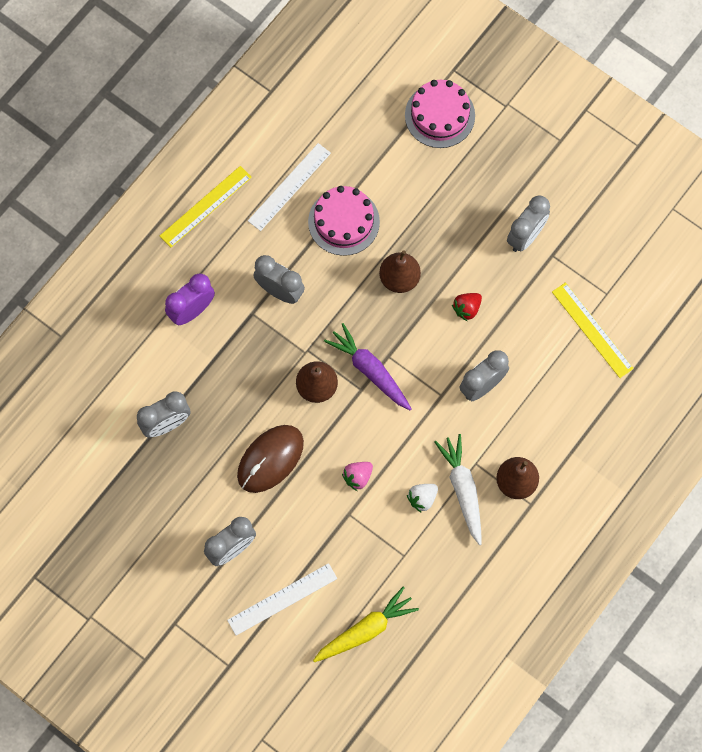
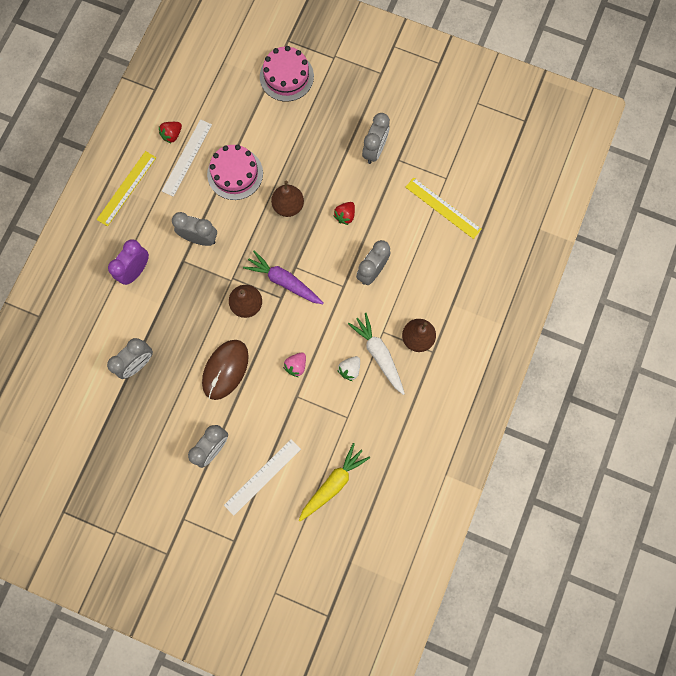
camera: 15 degrees left, 5 degrees up
none -> red strawberry [159,122,182,143]

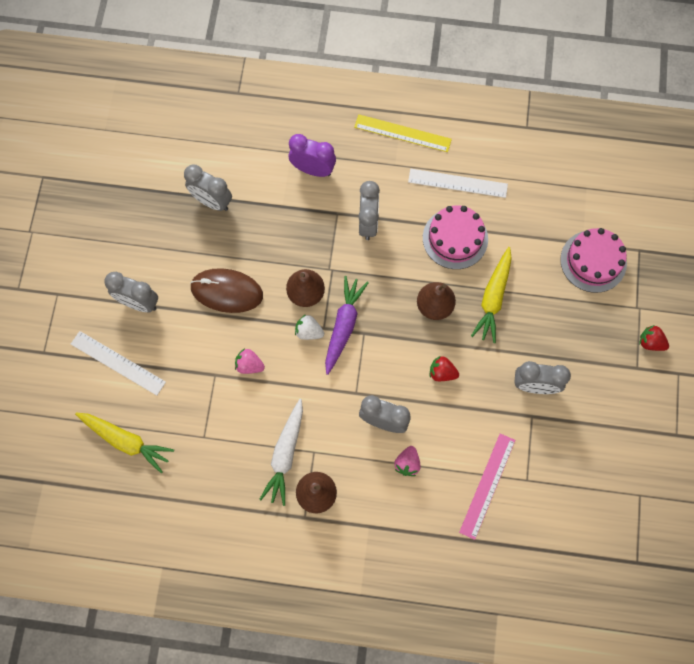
camera: 75 degrees right, 5 degrees down
red strawberry [159,122,182,143] -> red strawberry moved to [639,325,669,351]
white strawberry [337,356,360,381] -> white strawberry moved to [295,314,324,340]
white carrot [348,313,405,395] -> white carrot turned 150 degrees clockwise [259,399,303,506]
yellow ruler [405,177,482,239] -> pink ruler [459,433,515,540]
none -> pink strawberry [394,446,420,476]
none -> yellow carrot [471,247,512,343]

